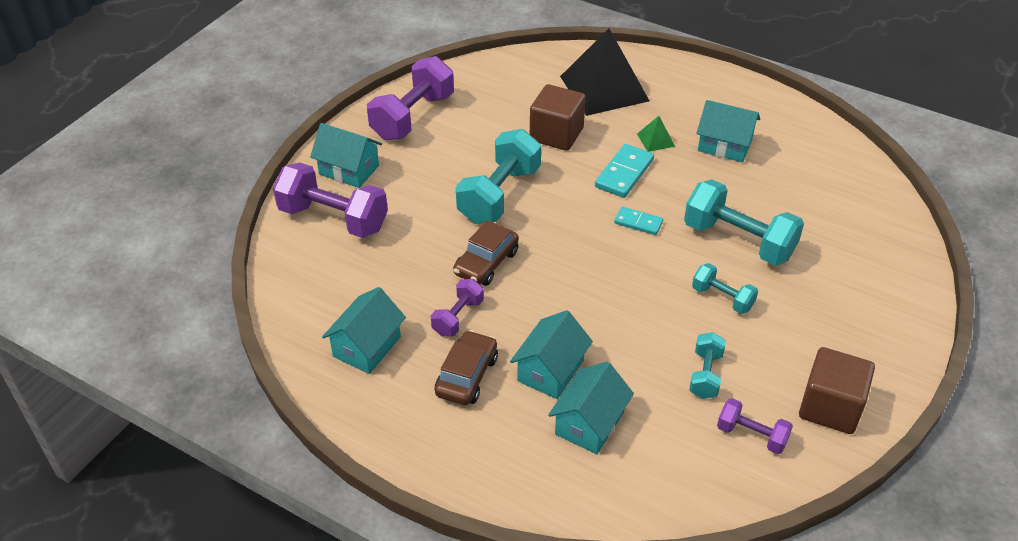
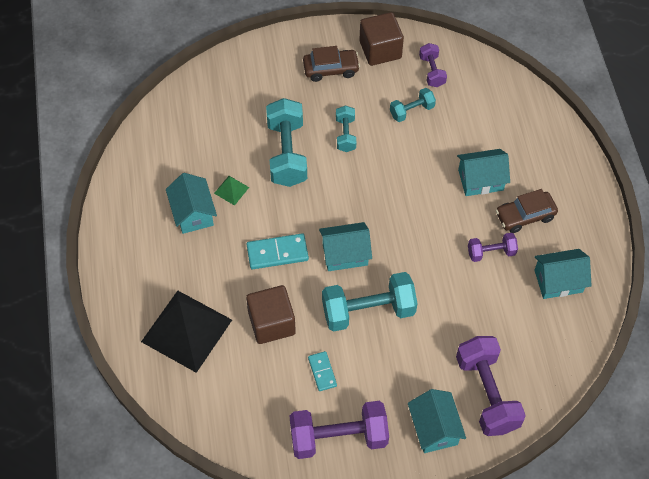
camera: 130 degrees left, 15 degrees up
brown car [453,220,519,286] -> brown car moved to [303,46,360,82]
turquoise house [548,362,634,454] -> turquoise house moved to [319,222,372,271]
turquoise domino [614,207,663,235] -> turquoise domino moved to [308,351,337,391]
green pyramid [637,116,675,152] -> green pyramid moved to [214,176,249,206]

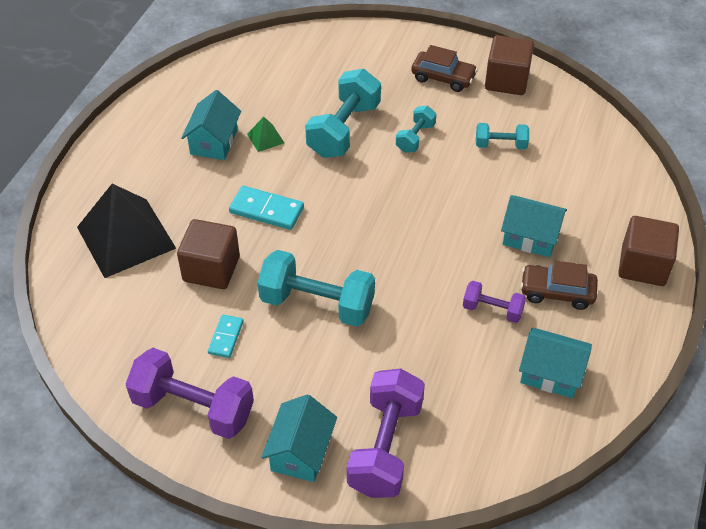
camera: 30 degrees right, 10 degrees down
turquoise house [319,222,372,271] -> none
purple dumbbell [419,43,447,87] -> none
none -> brown cube [618,216,679,286]

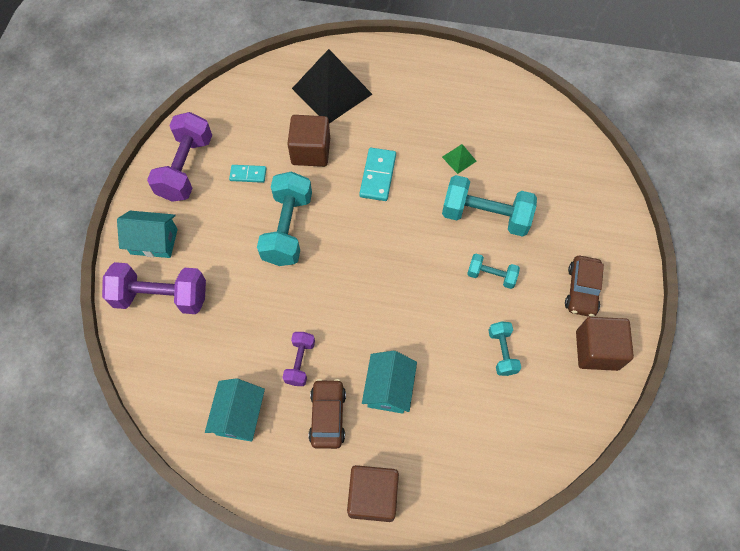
camera: 80 degrees right, 15 degrees up
turquoise house [181,90,241,160] -> none

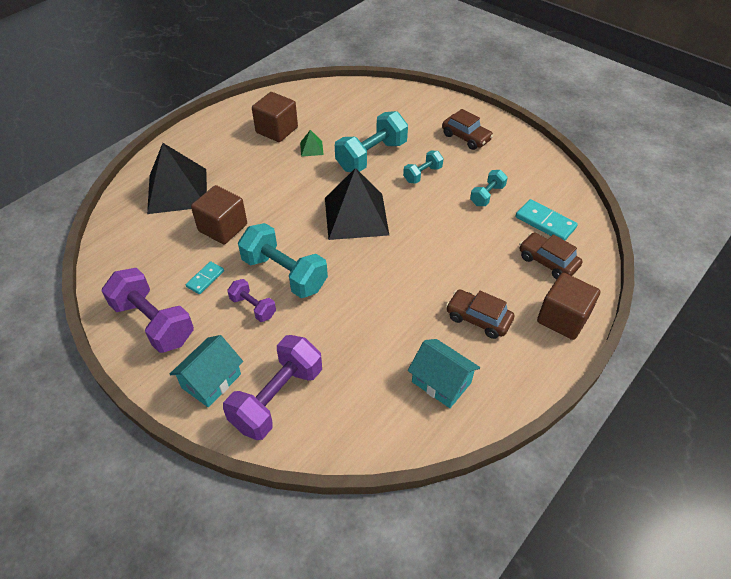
camera: 60 degrees left, 15 degrees down
purple dumbbell [282,332,315,386] -> purple dumbbell moved to [227,279,276,322]
turquoise domino [359,148,396,201] -> turquoise domino moved to [516,199,578,240]
turquoise house [362,351,417,414] -> none
turquoise dumbbell [488,321,521,376] -> turquoise dumbbell turned 75 degrees counterclockwise [470,170,508,206]
brown cube [576,317,634,371] -> brown cube moved to [252,92,298,142]
none -> black pyramid [325,168,389,240]
none -> brown car [519,232,582,279]

